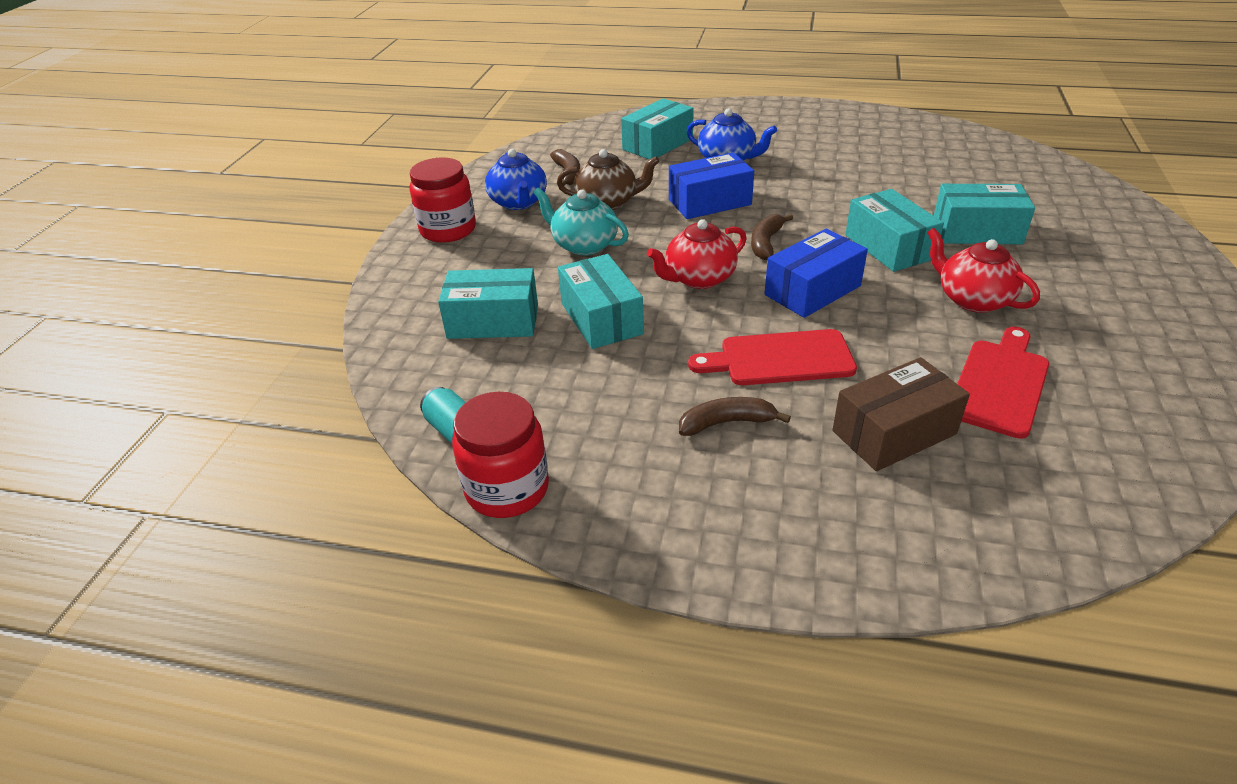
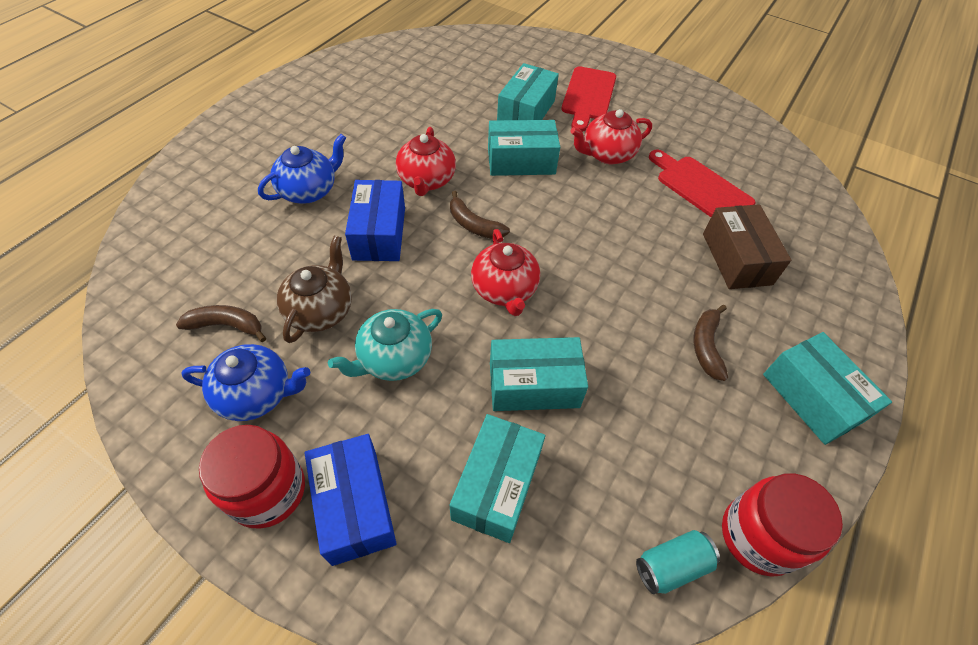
camera: 75 degrees left, 15 degrees up
turquoise box [621,98,694,159] -> turquoise box moved to [763,332,892,445]
red cutting board [688,329,857,385] -> red cutting board moved to [562,66,616,132]
blue box [765,229,868,318] -> blue box moved to [305,434,397,566]
none -> red teapot [396,127,456,196]

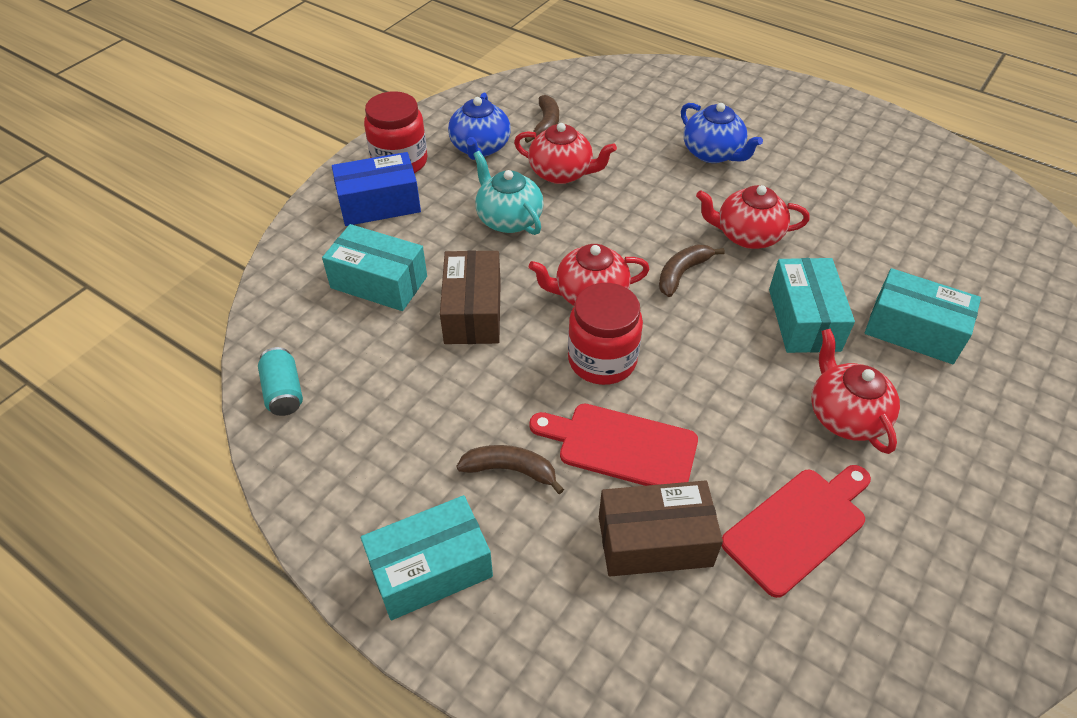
camera: 95 degrees right, 5 degrees down
brown teapot [277,236,352,343] -> red teapot [514,123,617,184]
blue box [345,180,405,261] -> none
turquoise box [490,337,588,411] -> brown box [440,250,501,344]
red cutting board [562,66,616,132] -> red cutting board moved to [529,404,698,486]
red jar [722,473,843,577] -> red jar moved to [568,283,643,385]

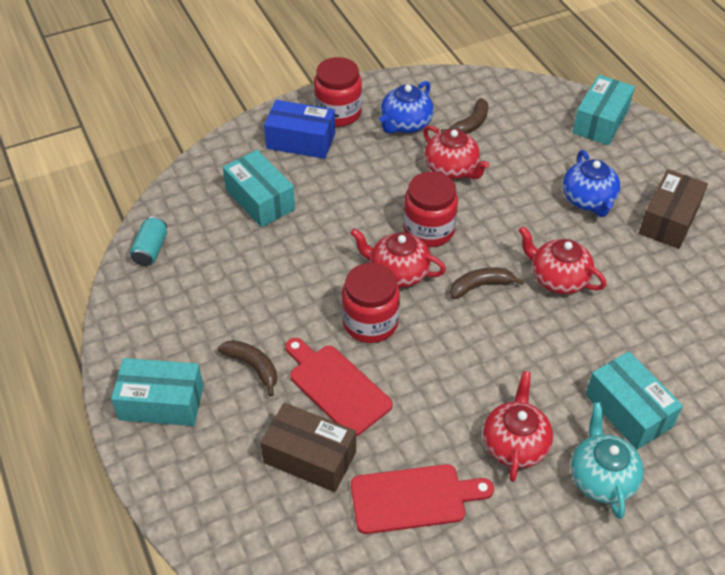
camera: 30 degrees right, 0 degrees up
brown box [440,250,501,344] -> brown box moved to [639,169,708,249]
turquoise teapot [473,151,544,235] -> turquoise teapot moved to [570,402,644,519]
turquoise box [769,258,855,353] -> turquoise box moved to [572,75,635,145]
none -> red jar [403,172,458,247]

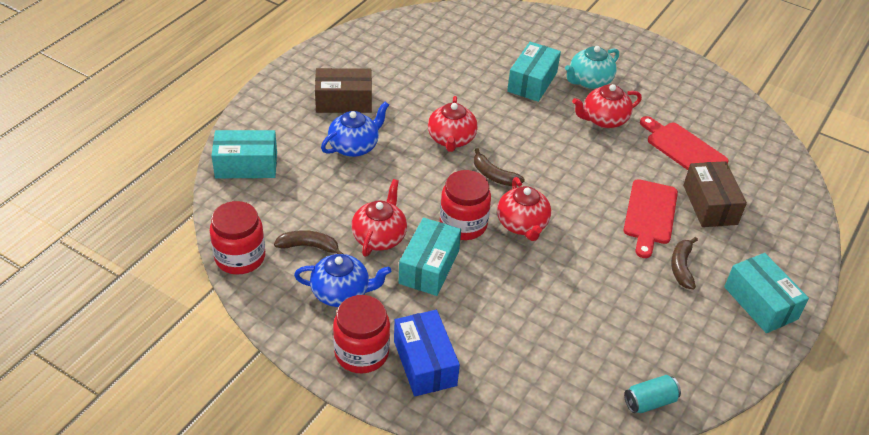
camera: 125 degrees left, 5 degrees down
turquoise box [223,150,295,228] -> turquoise box moved to [398,218,461,296]
red jar [342,263,400,343] -> red jar moved to [210,201,265,274]

